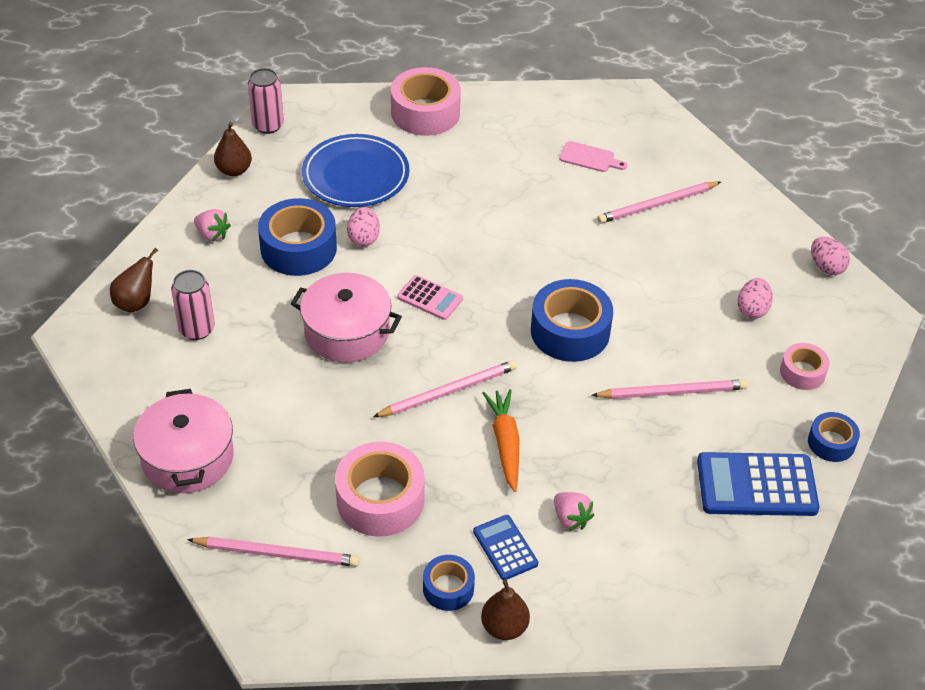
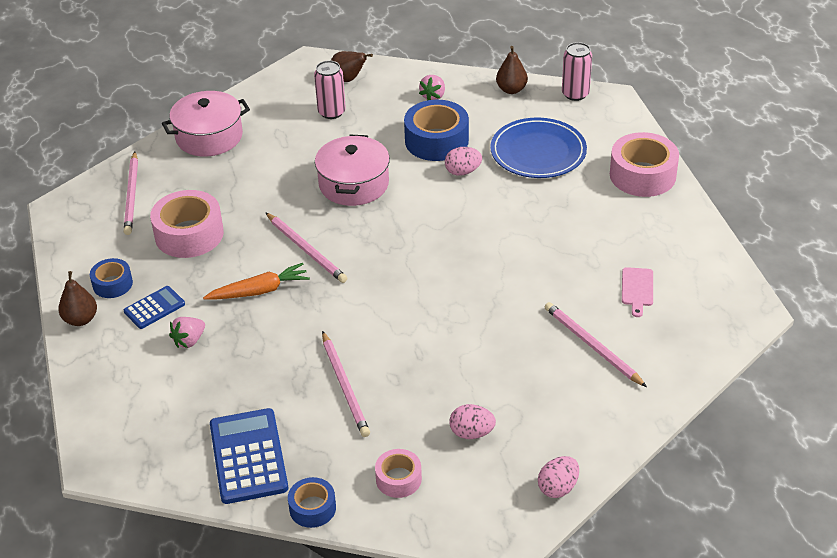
camera: 80 degrees right, 5 degrees down
pink calculator [397,275,463,320] -> none
blue tape [531,279,613,362] -> none

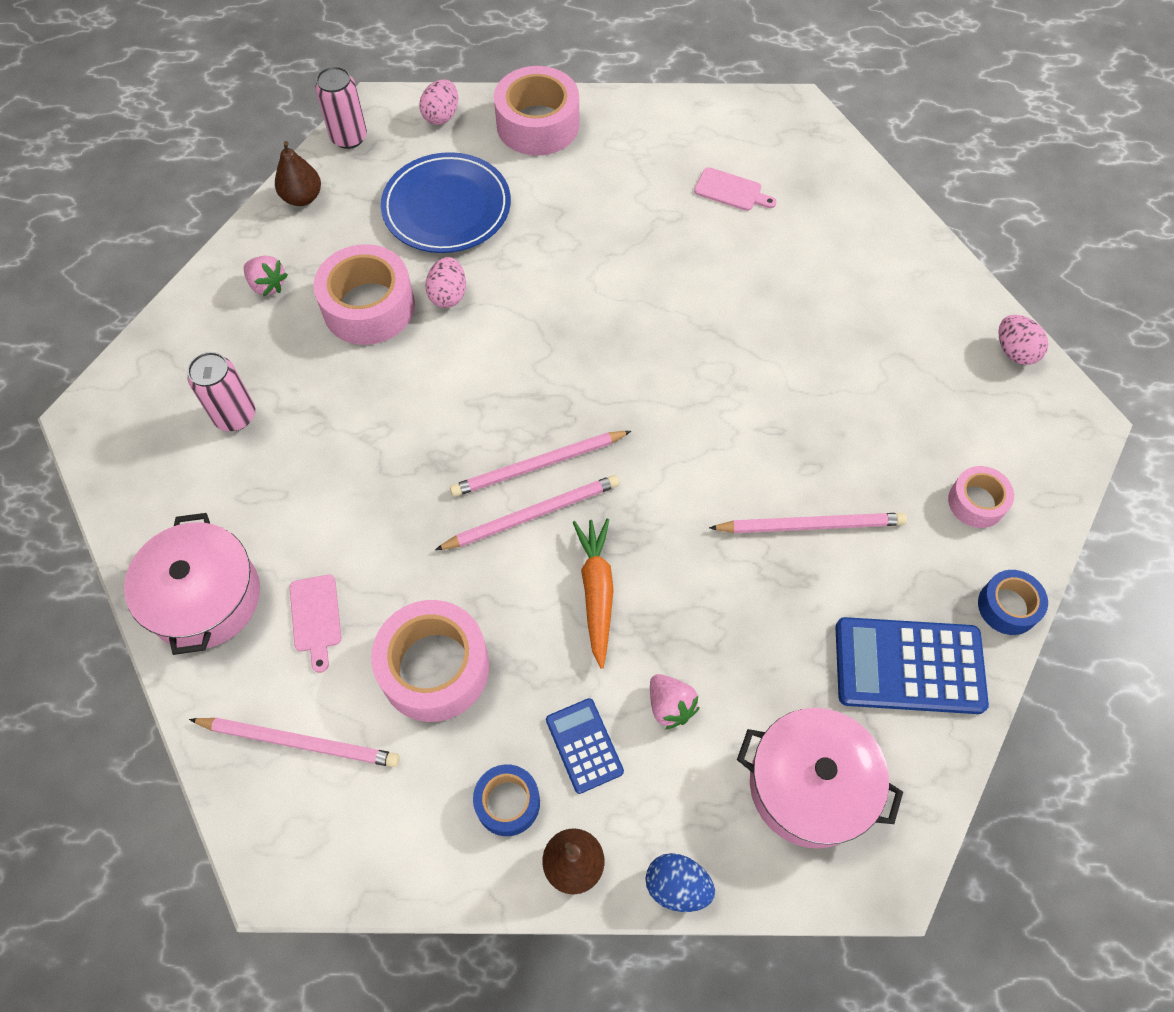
camera: 75 degrees left, 20 degrees up
pink pot [315,135,390,206] -> pink pot moved to [737,708,903,849]
brown pear [331,51,373,82] -> none
blue tape [404,100,469,161] -> pink tape [313,244,415,345]
pink egg [450,404,496,439] -> pink egg moved to [419,80,458,125]
pink pencil [545,302,647,387] -> pink pencil moved to [450,431,631,497]
none -> pink cutting board [290,575,342,673]
none -> blue egg [645,853,715,912]

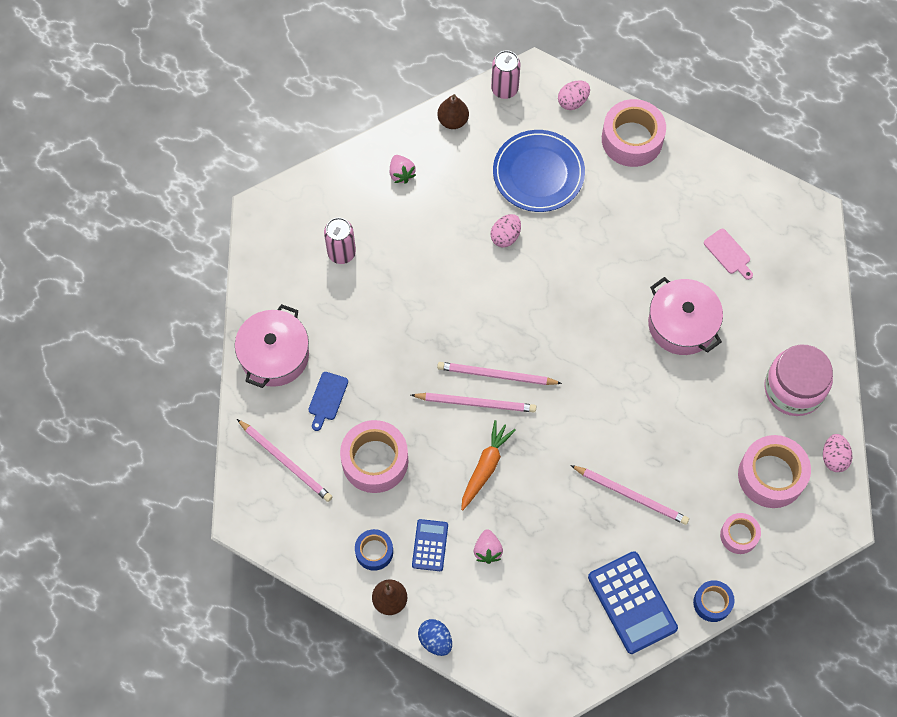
camera: 30 degrees right, 5 degrees up
pink cutting board [290,575,342,673] -> blue cutting board [308,372,348,431]
pink tape [313,244,415,345] -> pink tape moved to [738,435,811,508]
pink pot [737,708,903,849] -> pink pot moved to [648,277,723,355]
blue calculator [835,617,989,714] -> blue calculator turned 150 degrees counterclockwise [588,551,678,654]
none -> pink jar [764,345,833,416]

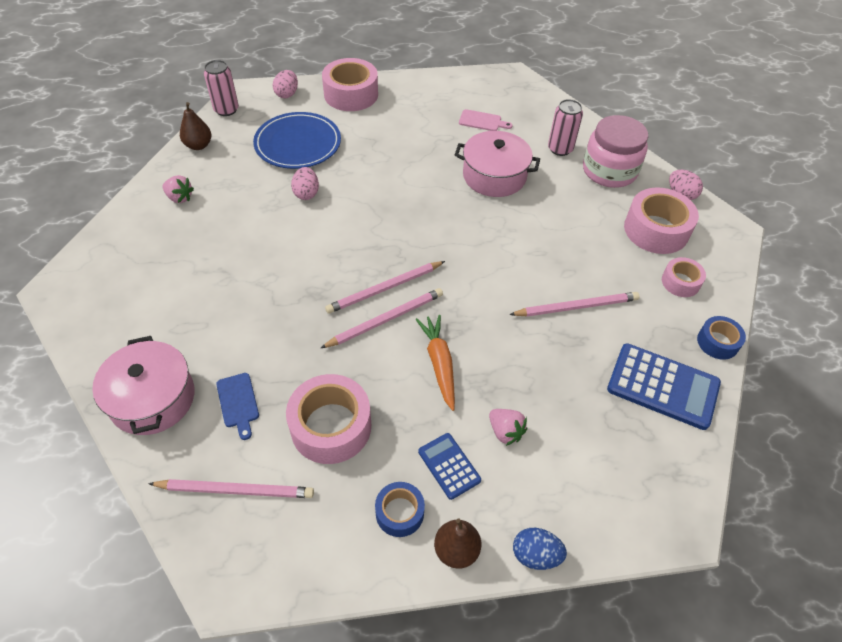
camera: 40 degrees left, 15 degrees down
pink can [324,218,356,264] -> pink can moved to [548,99,583,156]

